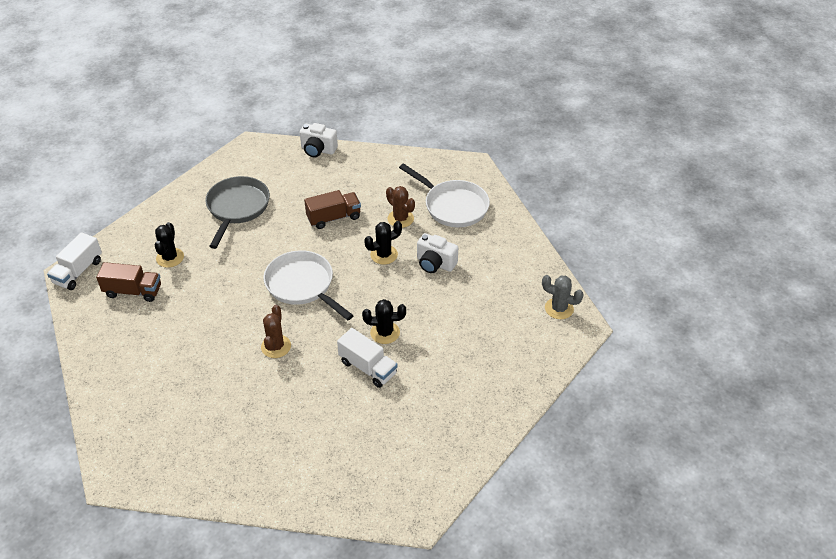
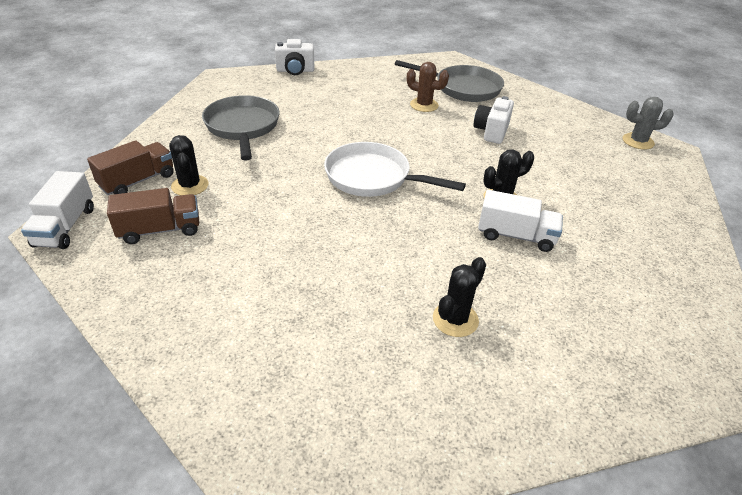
camera: 25 degrees left, 5 degrees down
brown cactus [261,305,291,358] -> none
brown truck [304,190,361,229] -> brown truck moved to [87,140,174,195]
black cactus [364,221,402,265] -> black cactus moved to [433,257,486,337]
white pan [399,163,490,227] -> grey pan [395,60,504,102]
white camera [417,233,458,273] -> white camera turned 105 degrees clockwise [473,96,514,144]

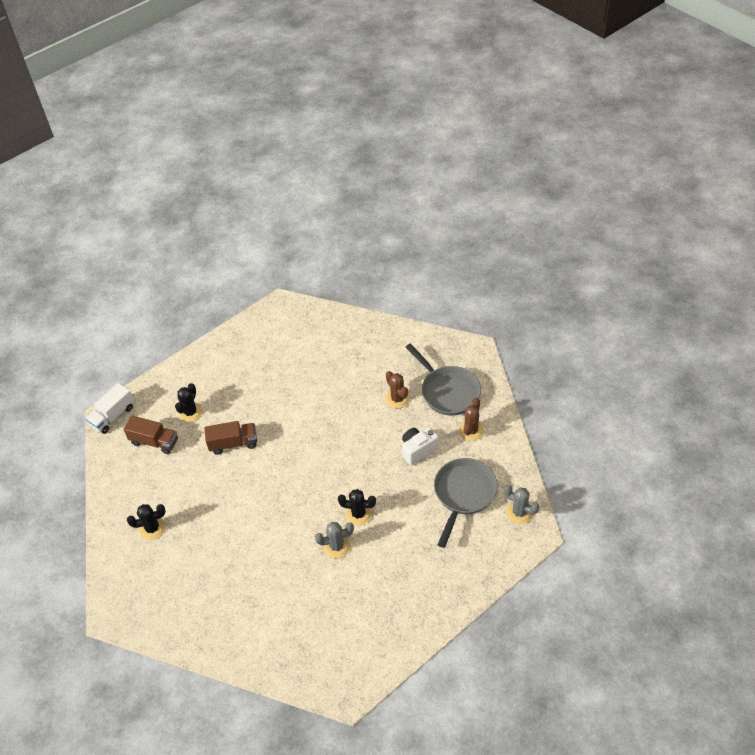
camera: 40 degrees right, 10 degrees up
brown truck [87,140,174,195] -> brown truck moved to [204,421,257,455]
grey pan [202,95,280,161] -> grey pan moved to [434,458,498,548]
white camera [275,39,314,75] -> none
white pan [324,142,466,197] -> none
black cactus [433,257,486,337] -> black cactus moved to [127,504,166,540]
white truck [478,190,563,252] -> grey cactus [315,522,354,558]
none -> brown cactus [459,398,484,441]

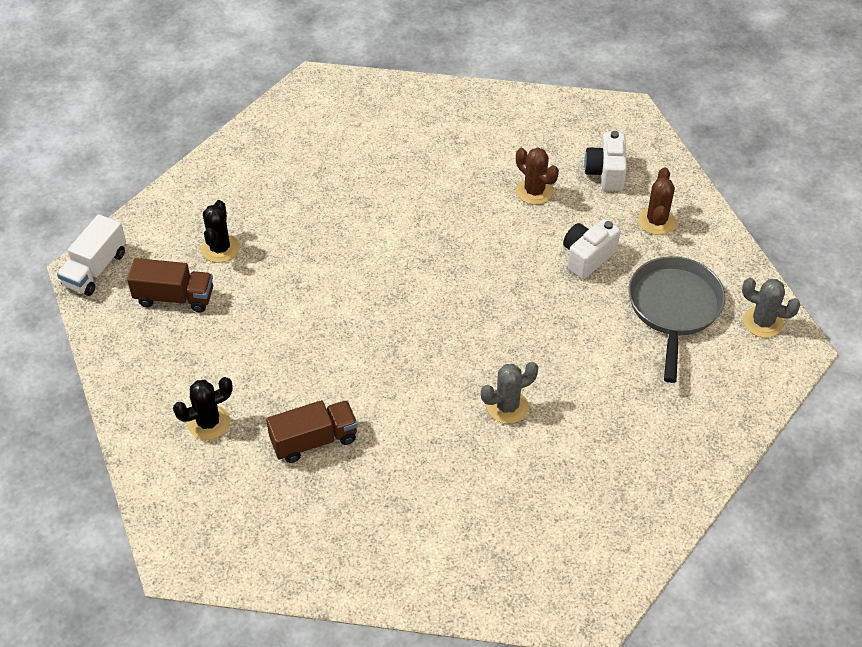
camera: 15 degrees left, 0 degrees up
brown truck [204,421,257,455] -> brown truck moved to [266,400,358,463]
black cactus [338,489,376,525] -> none
grey pan [406,344,481,416] -> white camera [584,131,627,191]

